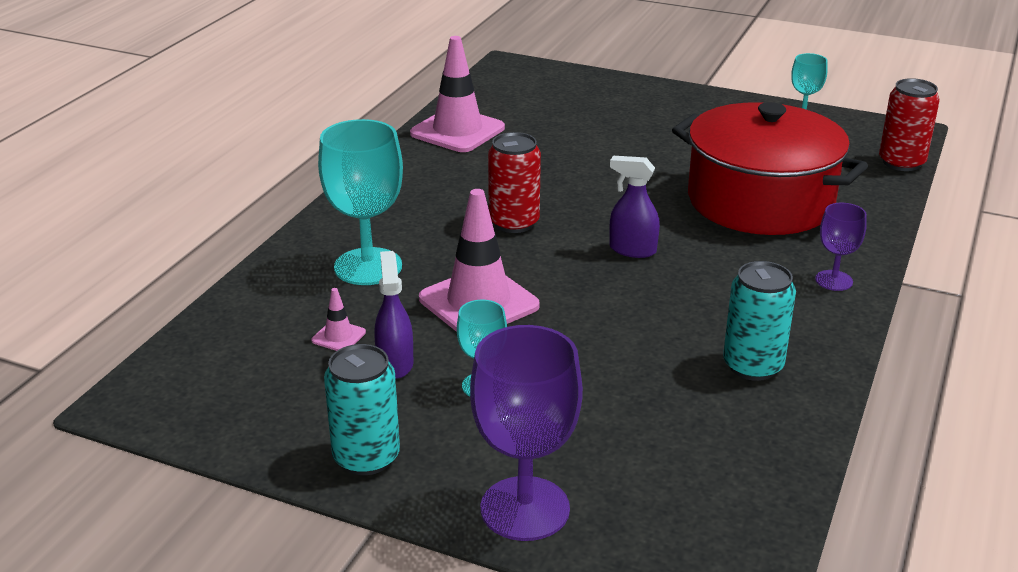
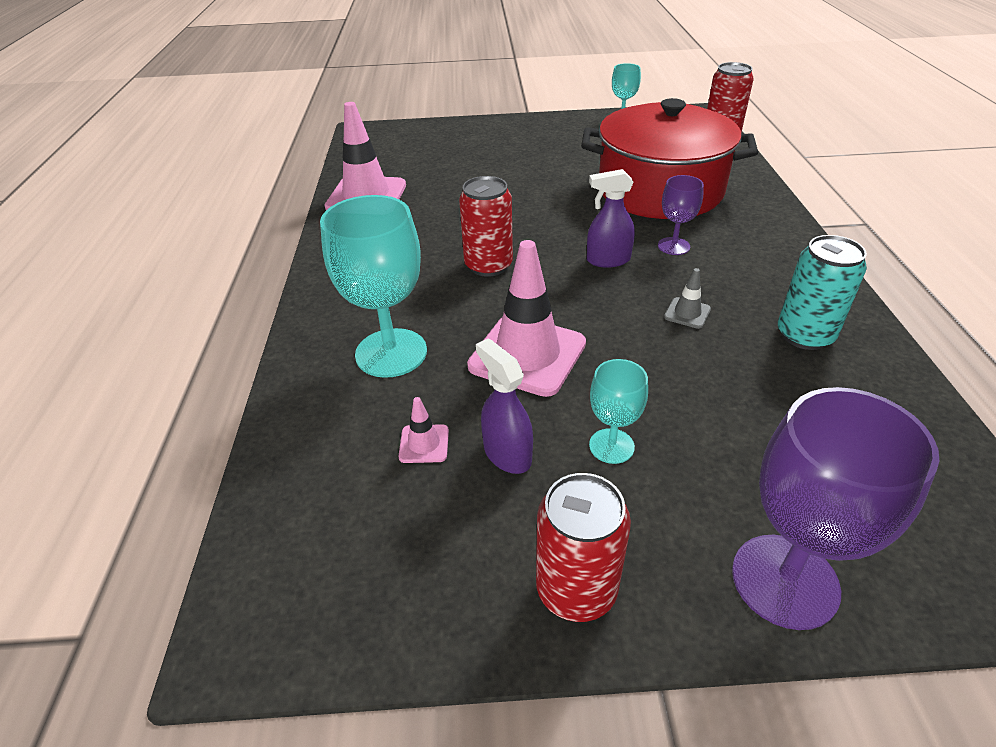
camera: 25 degrees left, 10 degrees up
turquoise can [324,344,400,475] -> red can [536,473,631,622]
purple goblet [815,203,867,291] -> purple goblet moved to [658,175,704,255]
none -> grey traffic cone [664,268,711,329]

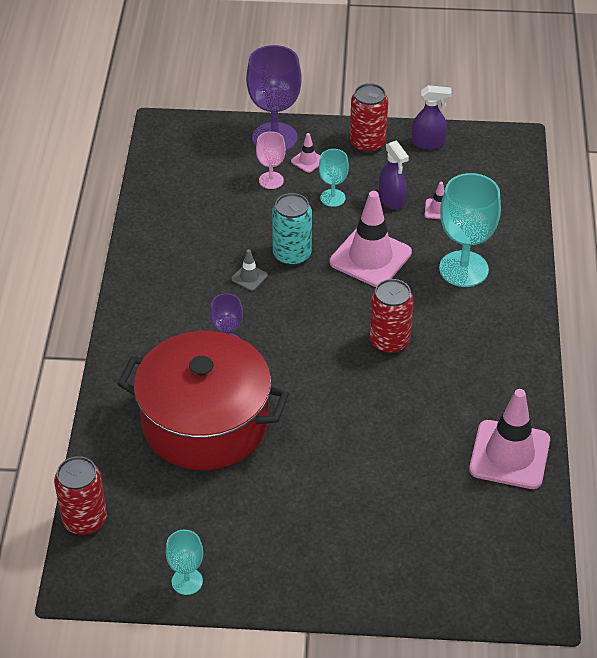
camera: 175 degrees left, 5 degrees up
purple spray bottle [587,169,635,268] -> purple spray bottle moved to [412,85,452,150]
turquoise can [778,235,867,350] -> turquoise can moved to [272,193,312,266]
none -> pink goblet [256,131,286,189]
none -> pink traffic cone [291,133,320,173]

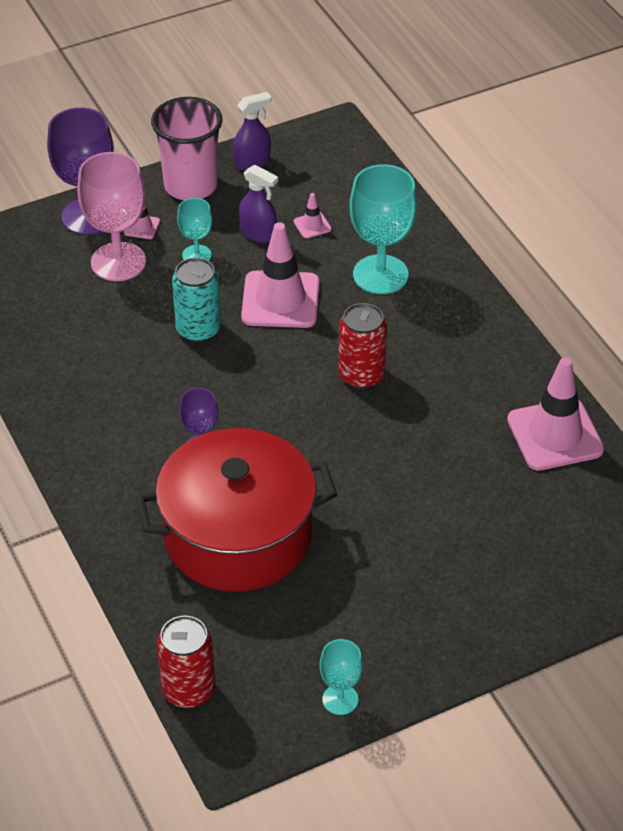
camera: 30 degrees left, 0 degrees up
grey traffic cone [231,249,268,291] -> none
pink goblet [256,131,286,189] -> pink goblet [77,152,146,281], size x1.88
red can [350,83,388,153] -> pink cup [151,97,223,200]

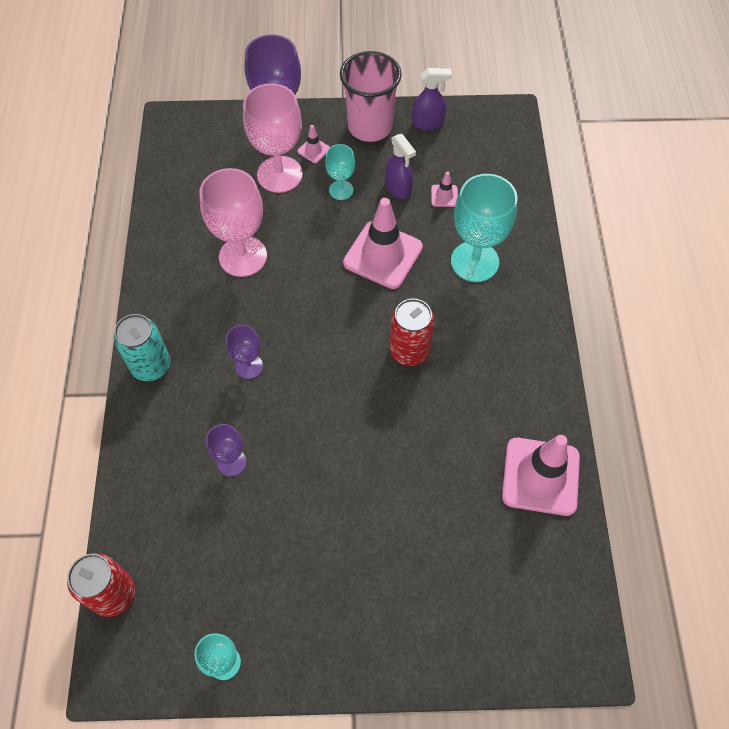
camera: 25 degrees right, 15 degrees up
red pot [135,428,337,592] -> purple goblet [206,424,246,476]
turquoise can [172,257,221,342] -> turquoise can moved to [114,314,170,381]
none -> pink goblet [199,168,267,277]

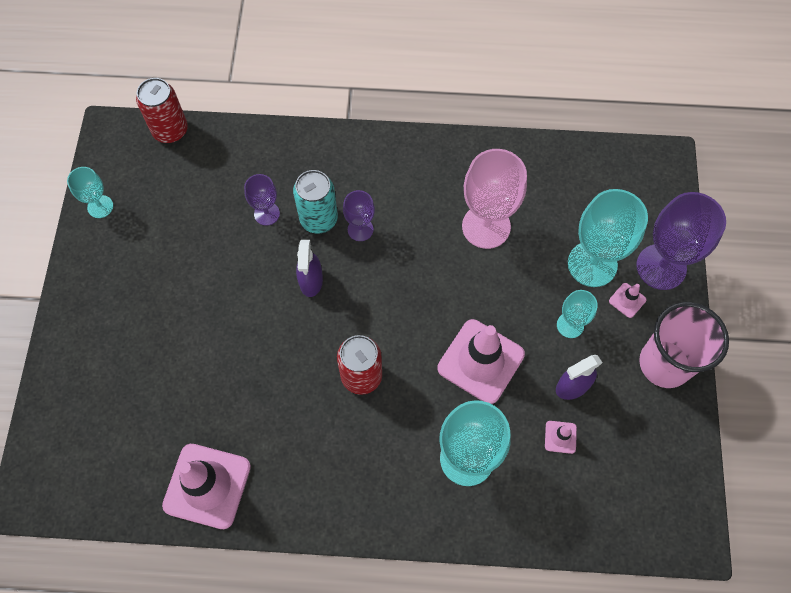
camera: 95 degrees right, 5 degrees up
turquoise can [114,314,170,381] -> turquoise can moved to [293,170,338,234]
pink goblet [243,83,303,193] -> turquoise goblet [568,189,648,287]
purple spray bottle [412,68,452,130] -> purple spray bottle moved to [296,240,323,297]

